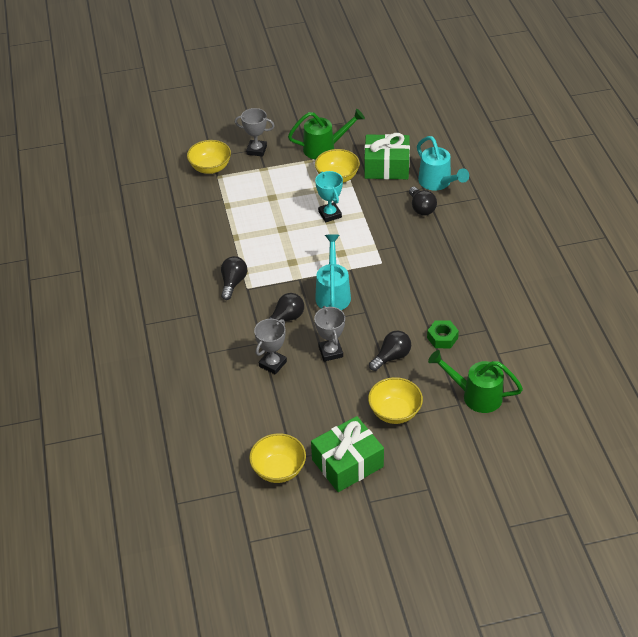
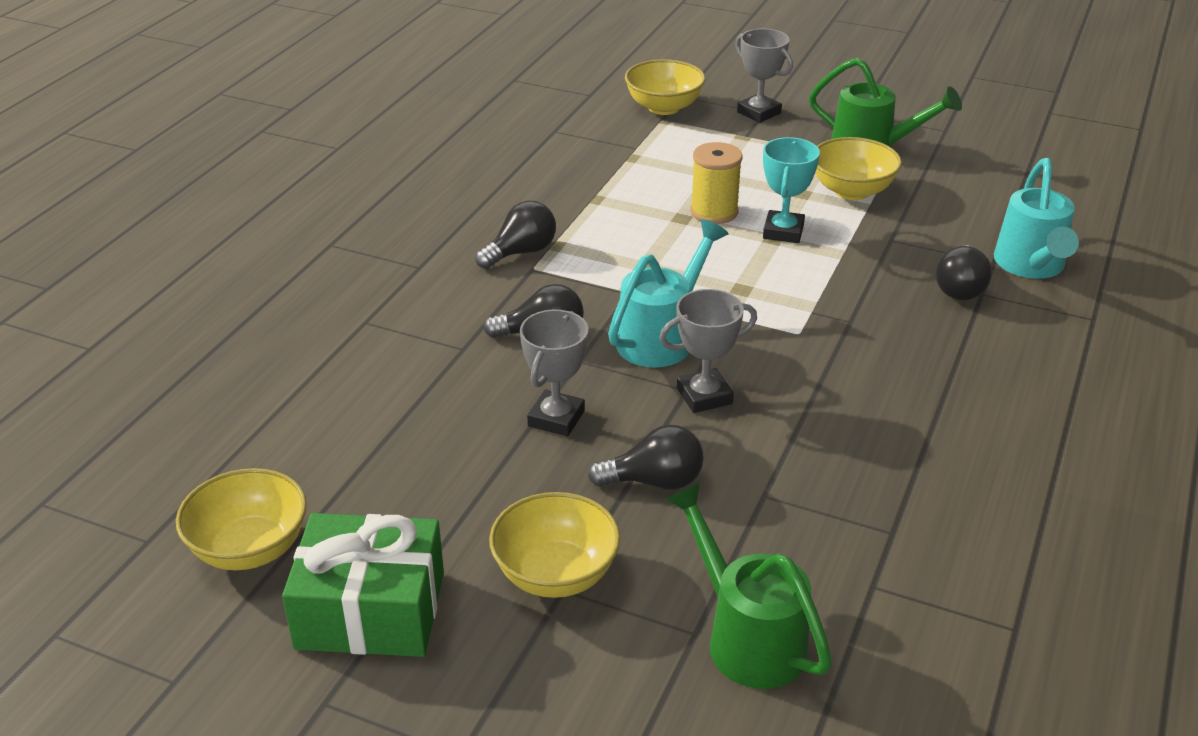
camera: 35 degrees right, 10 degrees down
grey trophy [254,319,287,375] -> grey trophy moved to [659,289,757,413]
green gift [364,133,410,179] -> none
green nut [427,320,459,348] -> none
none -> yellow spool [690,142,742,224]

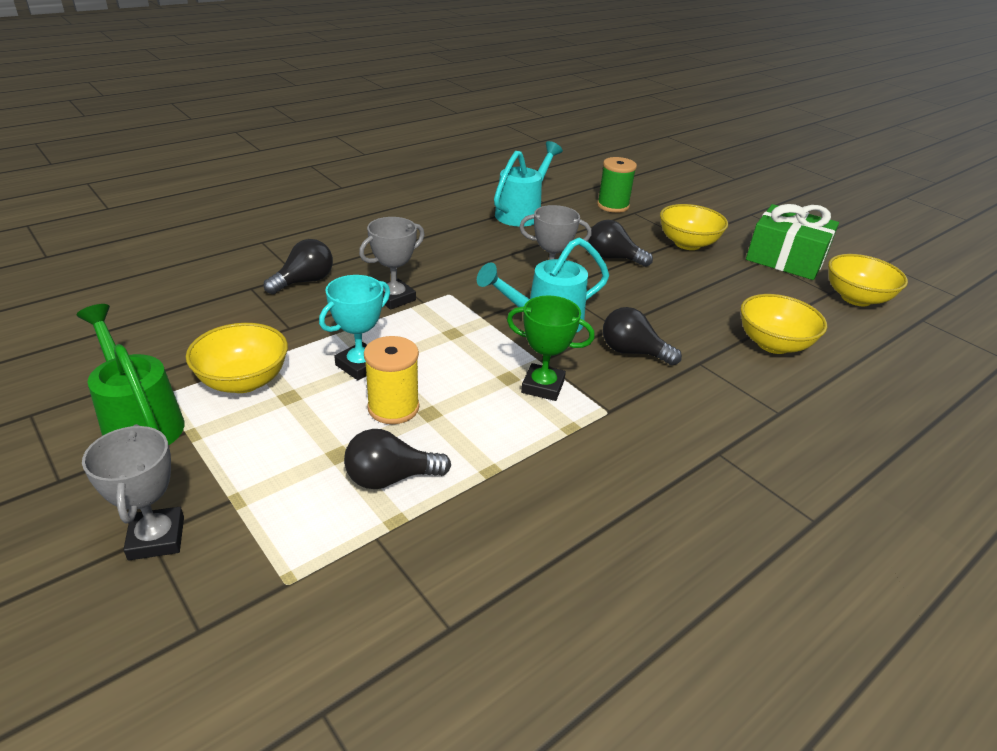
camera: 155 degrees left, 0 degrees up
black light bulb [475,201,556,269] -> black light bulb moved to [344,429,451,489]
grey trophy [520,310,589,436] -> grey trophy moved to [359,217,424,310]
yellow bowl [625,59,705,115] -> yellow bowl moved to [741,294,827,354]
green watering can [665,482,832,689] -> green spool [597,157,637,213]
turquoise watering can [994,158,1079,279] -> turquoise watering can moved to [494,141,563,226]
none -> green trophy [507,296,595,401]

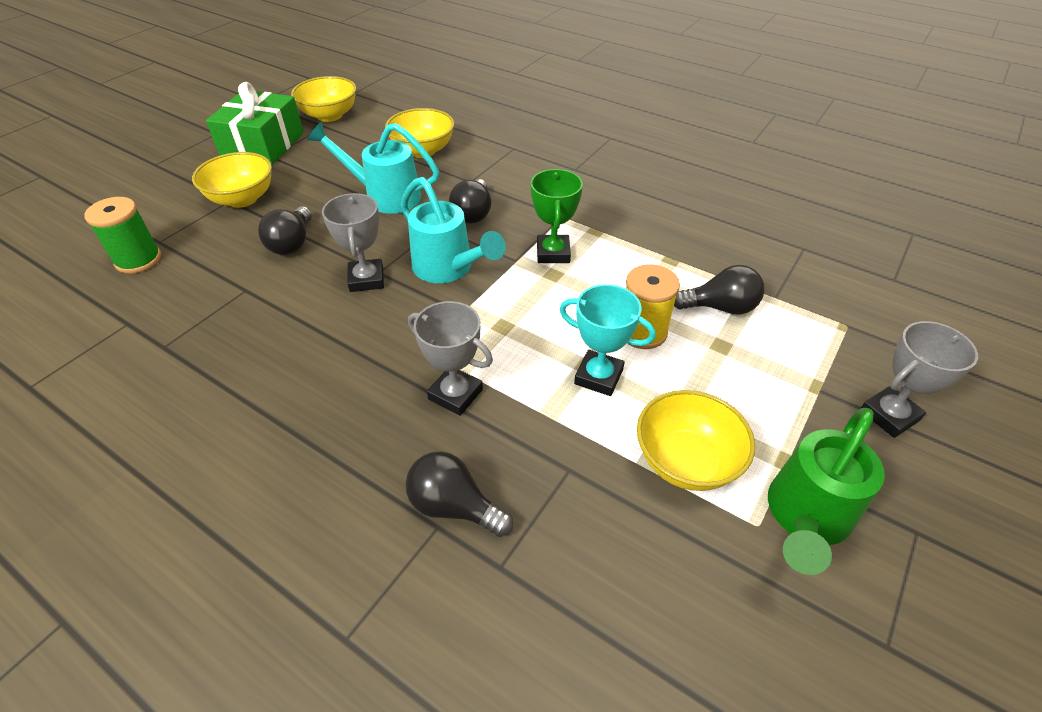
camera: 105 degrees left, 10 degrees up
black light bulb [344,429,451,489] -> black light bulb turned 60 degrees counterclockwise [674,265,765,315]
turquoise watering can [494,141,563,226] -> turquoise watering can moved to [307,122,439,214]

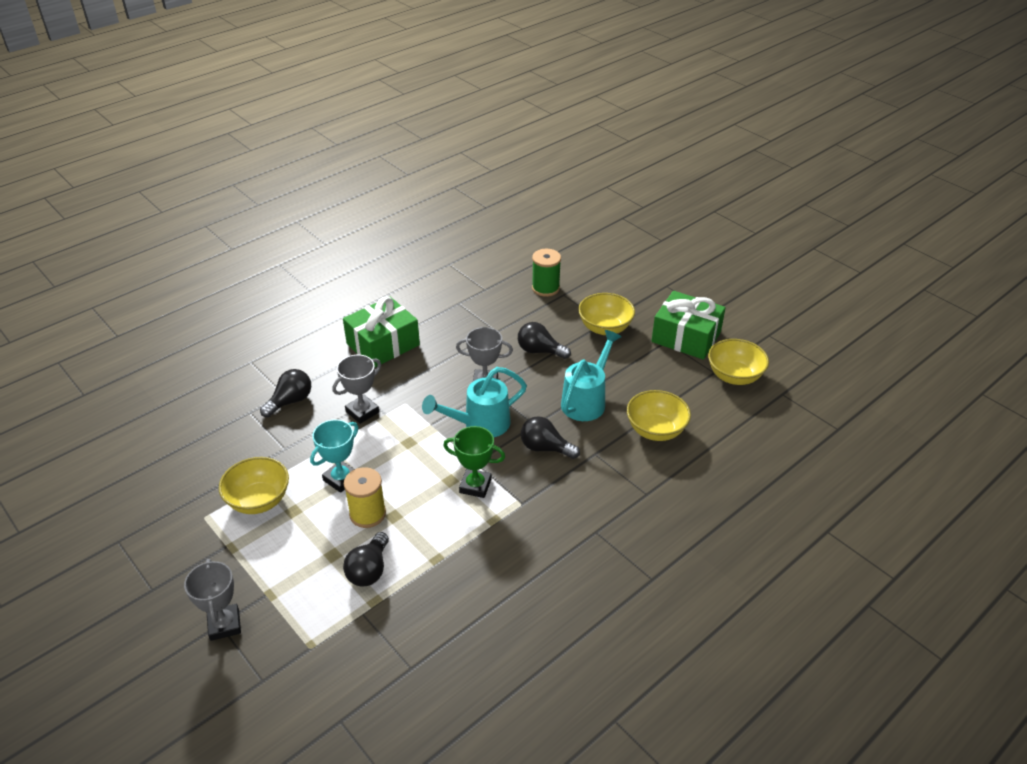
camera: 105 degrees right, 5 degrees down
green watering can [768,408,885,575] -> none
none -> green gift [343,297,420,367]

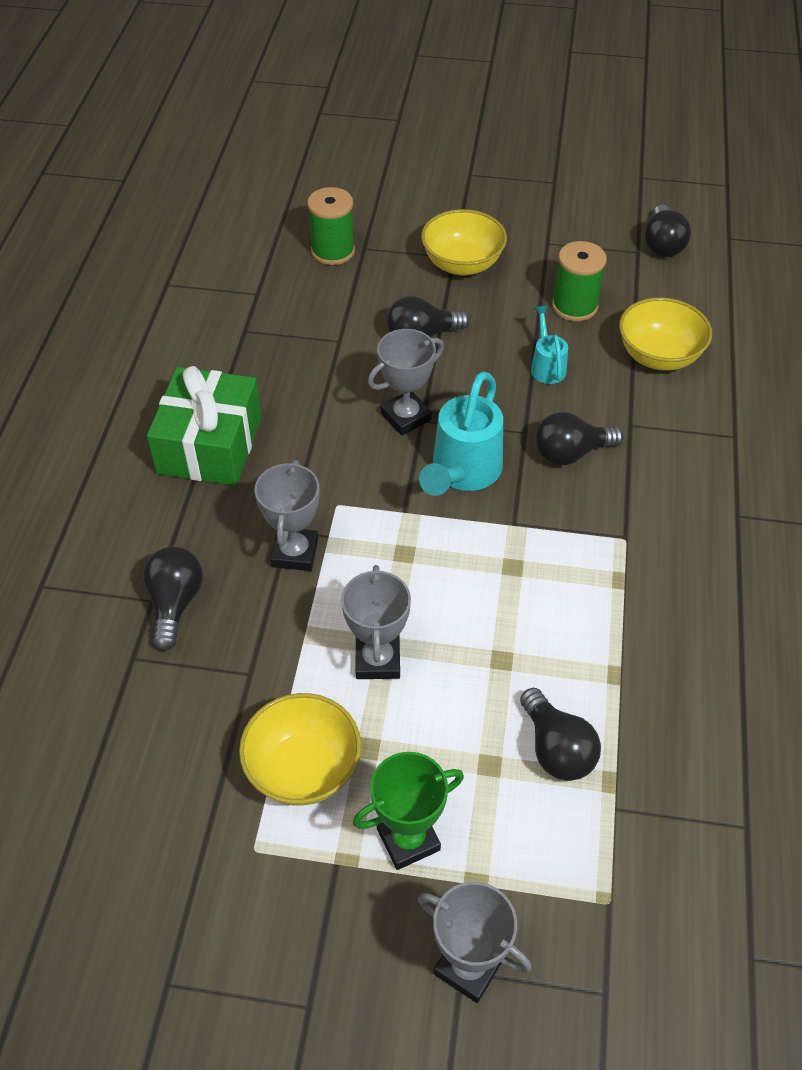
camera: 40 degrees left, 10 degrees up
turquoise trophy [310,419,358,493] -> grey trophy [341,565,411,679]
yellow spool [344,467,386,528] -> none
green trophy [443,426,505,498] -> green trophy moved to [353,752,464,870]
turquoise watering can [561,330,622,421] -> turquoise watering can [531,306,568,384], size x0.54
green gift [652,291,726,360] -> none
yellow bowl [708,339,769,385] -> black light bulb [644,205,691,257]
none -> green spool [552,241,607,322]

